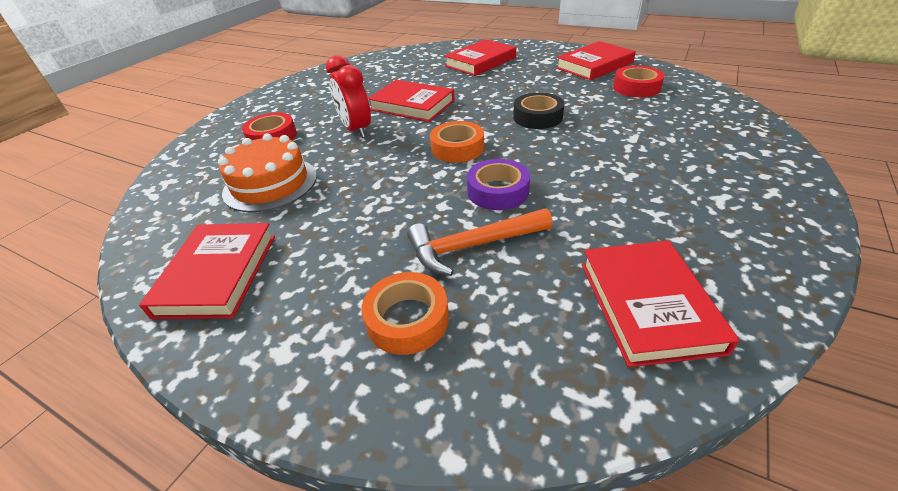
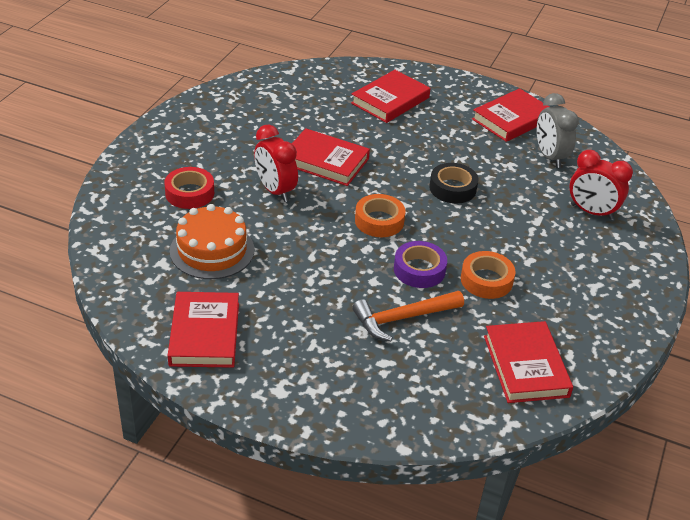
camera: 10 degrees left, 0 degrees up
orange tape [362,272,449,355] -> orange tape moved to [461,251,516,299]
red tape [613,65,665,97] -> grey clock [537,93,579,168]
none -> red clock [569,150,633,220]

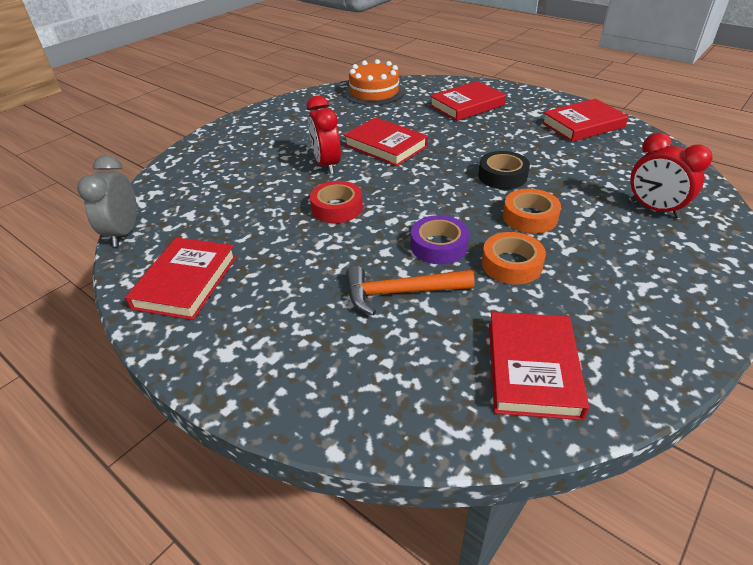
camera: 20 degrees right, 0 degrees up
red tape [164,167,214,209] -> red tape moved to [310,181,363,223]
orange cake [170,204,254,279] -> orange cake moved to [344,59,404,105]
orange tape [355,194,405,237] -> orange tape moved to [503,189,561,233]
grey clock [537,93,579,168] -> grey clock moved to [77,155,137,247]

